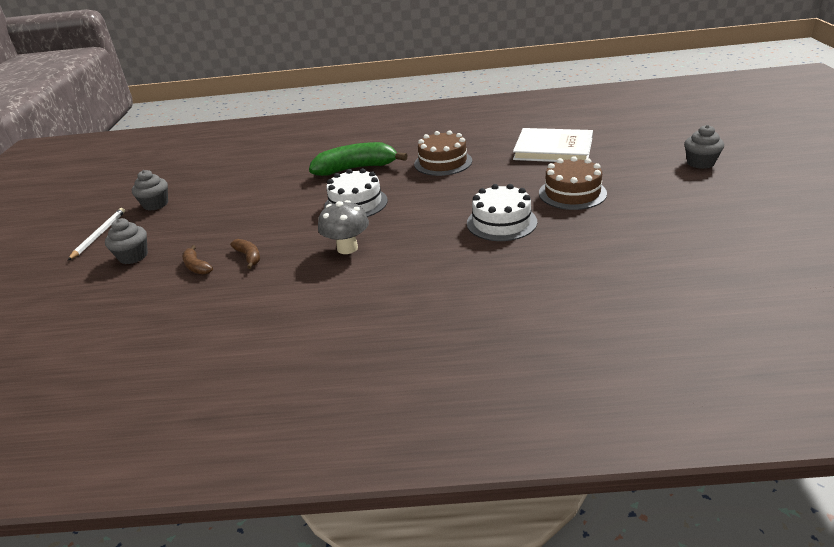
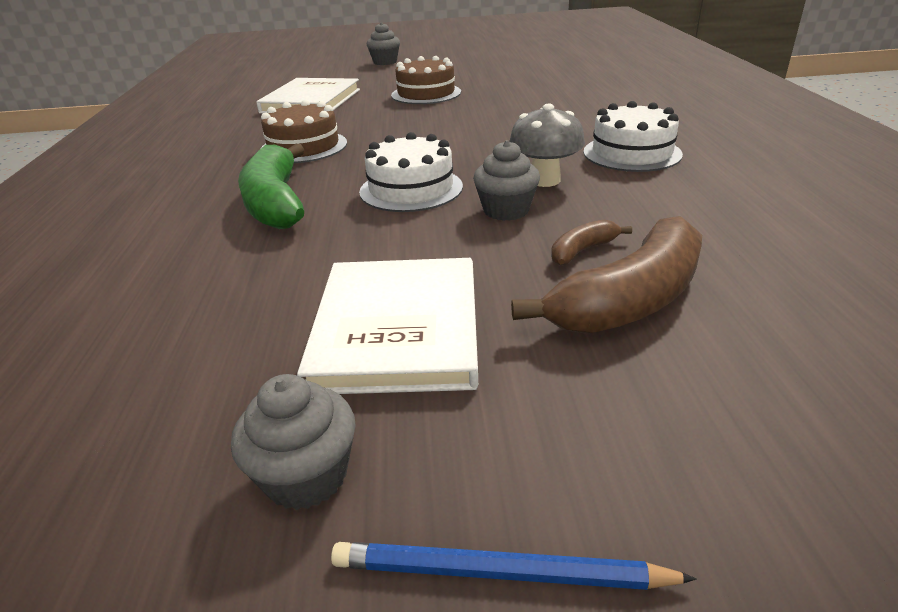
camera: 95 degrees left, 0 degrees up
white pencil [68,208,125,260] -> blue pencil [331,542,697,590]
grey cupcake [105,218,148,264] -> grey cupcake moved to [473,140,540,221]
brown banana [182,245,213,275] -> brown banana [511,216,702,333], size x2.13
white cake [467,184,537,241] -> white cake moved to [584,101,683,172]
none -> white book [297,258,478,394]

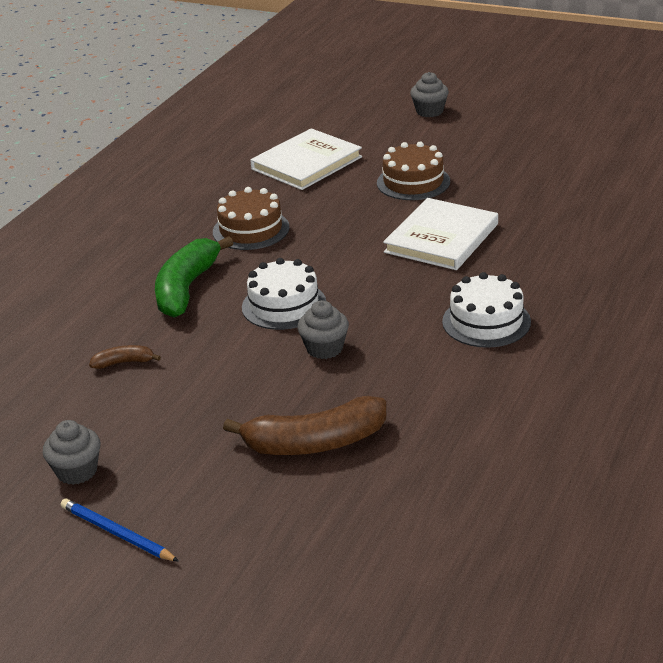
camera: 30 degrees right, 0 degrees up
white book [297,258,478,394] -> white book moved to [383,198,498,270]
grey mushroom [509,104,585,187] -> none
brown banana [551,219,632,265] -> brown banana moved to [89,345,161,369]

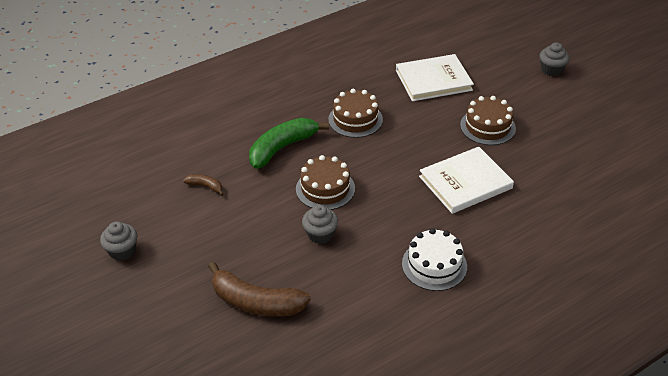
camera: 30 degrees right, 10 degrees up
blue pencil [61,498,179,562] -> none
white cake [242,258,326,330] -> brown cake [296,155,355,210]

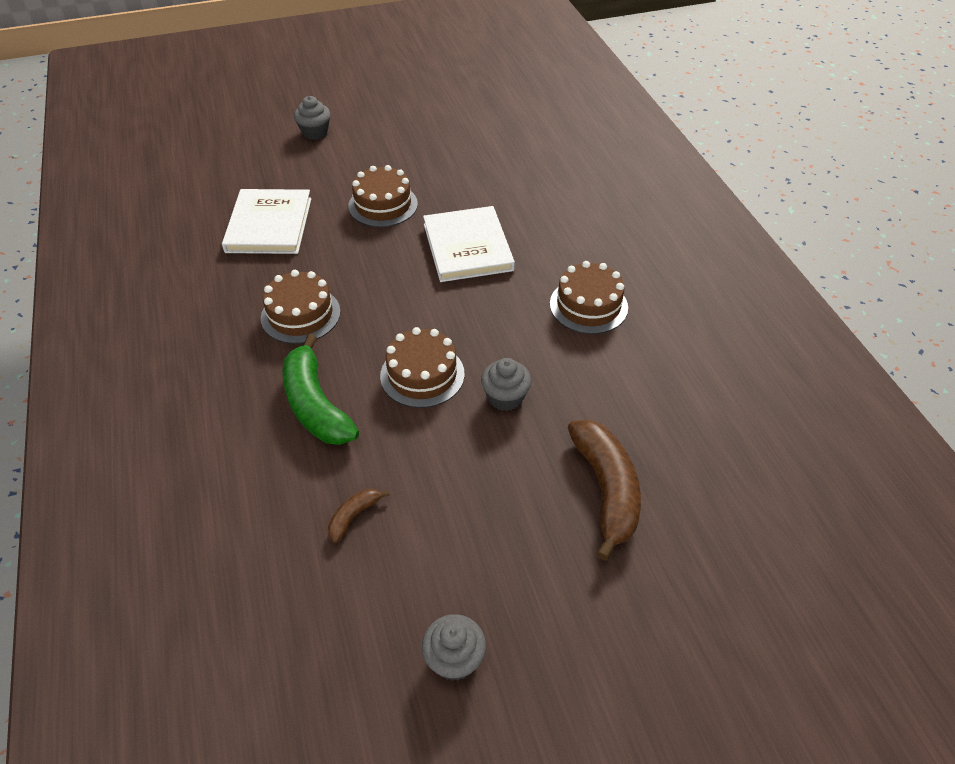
camera: 75 degrees left, 5 degrees up
brown banana [208,262,311,316] -> brown banana turned 45 degrees counterclockwise [568,420,641,561]
white cake [402,228,467,291] -> brown cake [550,261,628,334]

